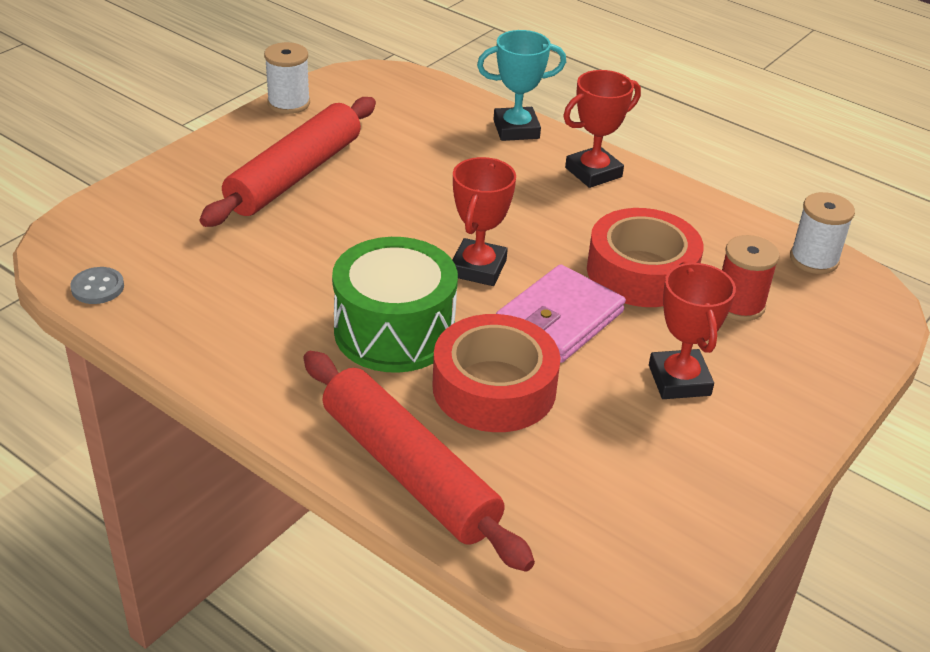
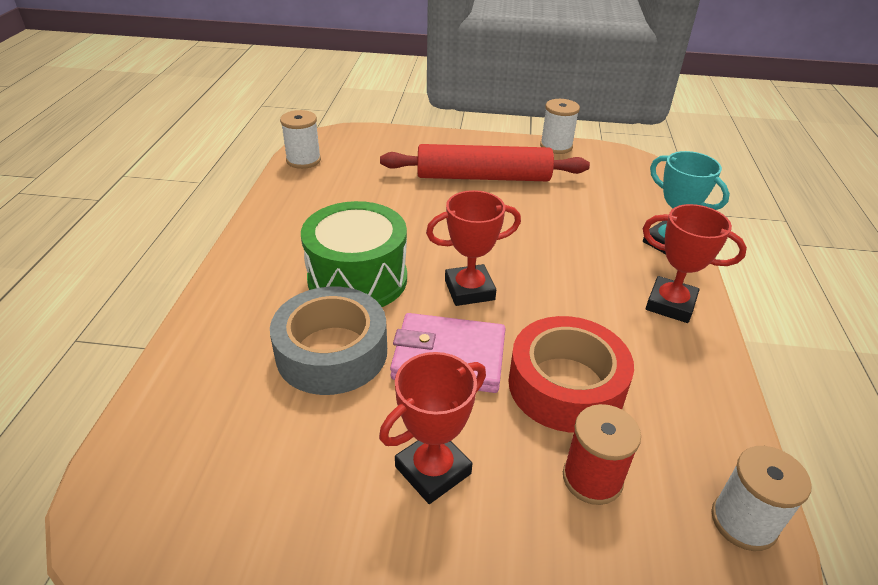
camera: 60 degrees right, 0 degrees up
grey button [70,267,124,304] -> white spool [280,110,321,169]
red rolling pin [303,351,535,572] -> none
red tape [432,314,560,432] -> grey tape [270,286,387,395]

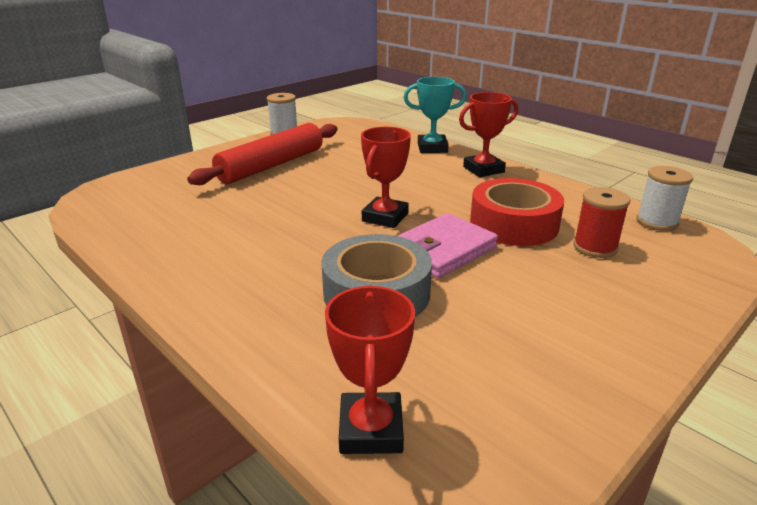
camera: 50 degrees left, 10 degrees down
white spool [280,110,321,169] -> none
green drum [301,201,407,307] -> none
red trophy [379,352,486,504] -> red trophy moved to [325,285,415,454]

